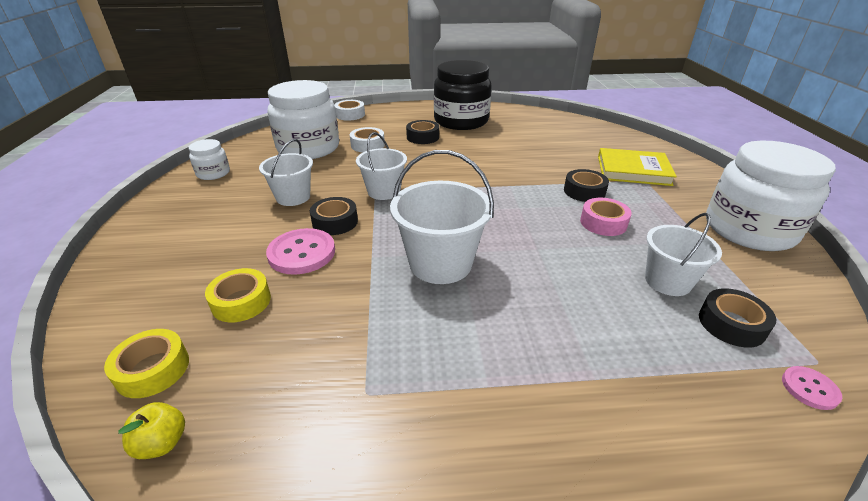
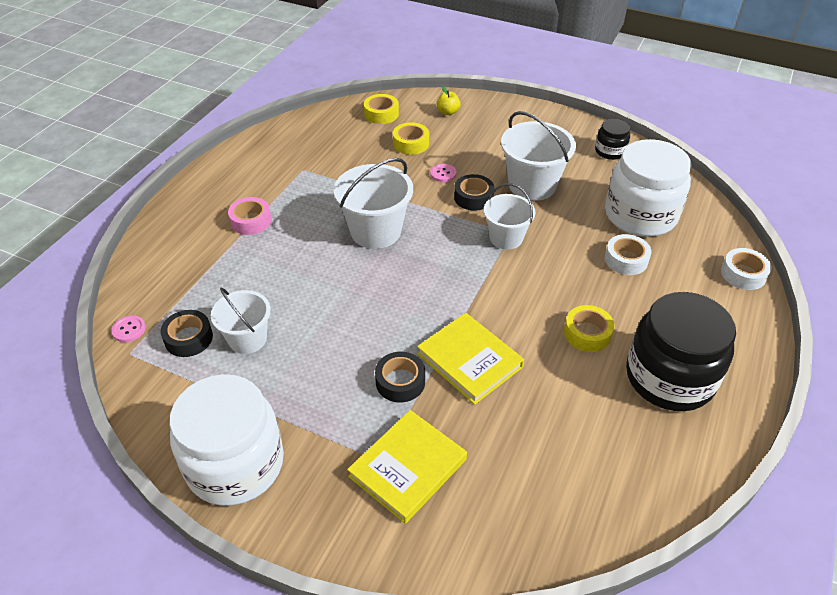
camera: 120 degrees right, 10 degrees up
yellow apple [118,402,185,459] -> yellow apple moved to [437,87,461,115]
white jar [188,139,230,180] -> black jar [595,119,630,160]
white bucket [259,139,313,206] -> white bucket [501,111,576,201], size x1.53
pink button [266,228,335,275] -> pink button [430,164,456,182], size x0.52
black tape [406,120,439,144] -> none
pink tape [580,198,632,236] -> pink tape moved to [228,197,272,235]
none -> yellow book [417,313,524,405]
none -> yellow tape [564,305,614,352]

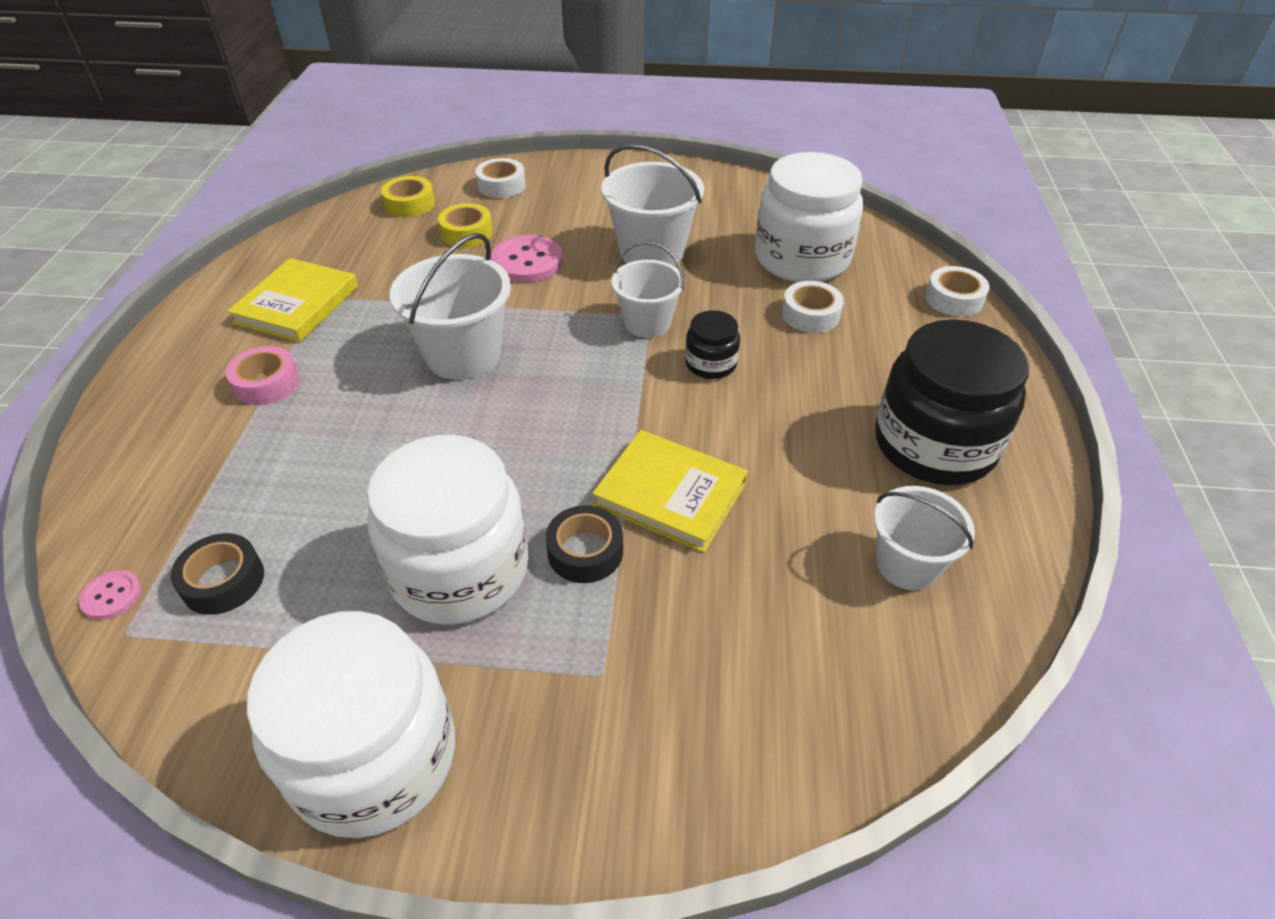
camera: 20 degrees left, 0 degrees up
white bucket [211,287,271,354] -> white bucket moved to [874,486,975,590]
yellow book [347,410,467,524] -> yellow book moved to [227,258,358,342]
pink button [430,164,456,182] -> pink button [491,235,563,283], size x1.92
yellow apple [437,87,461,115] -> white tape [475,158,526,198]
black tape [454,174,494,211] -> none
yellow tape [564,305,614,352] -> none
black jar [595,119,630,160] -> black jar moved to [685,310,740,379]
none -> white jar [367,435,529,625]

